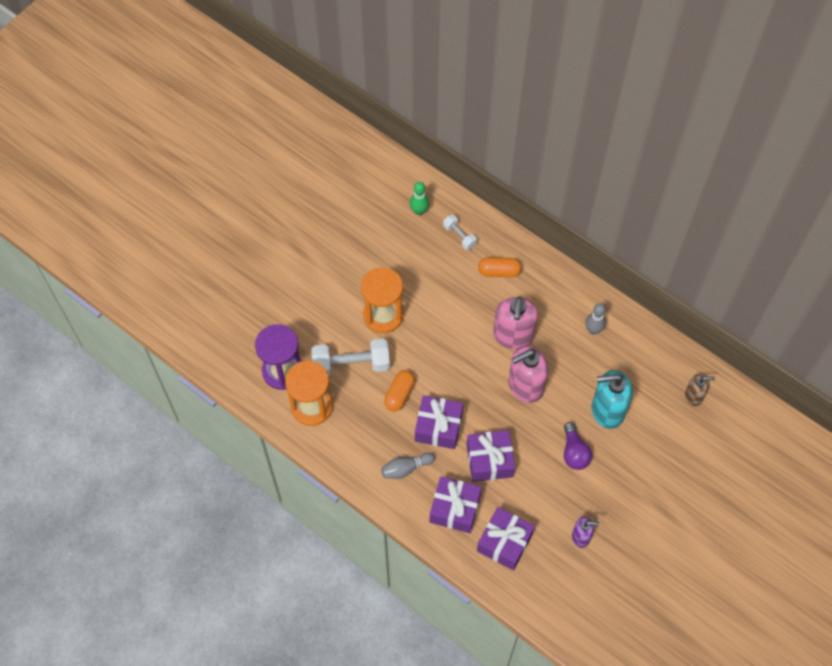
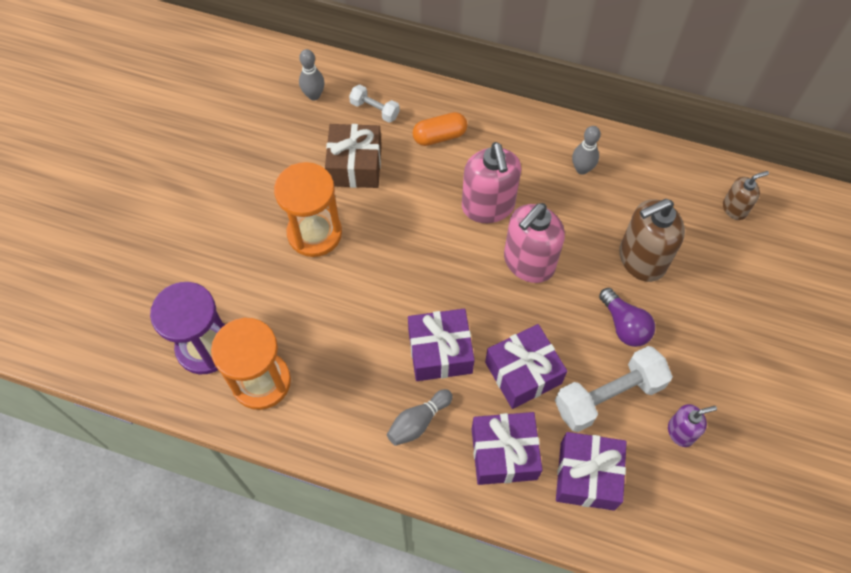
camera: 20 degrees left, 0 degrees up
white dumbbell [311,339,390,376] -> white dumbbell moved to [555,346,673,432]
orange capsule [384,370,415,411] -> none
green bowling pin [410,182,429,215] -> grey bowling pin [299,49,325,101]
turquoise soap dispenser [592,370,633,429] -> brown soap dispenser [619,199,685,282]
none -> brown gift [325,124,382,188]

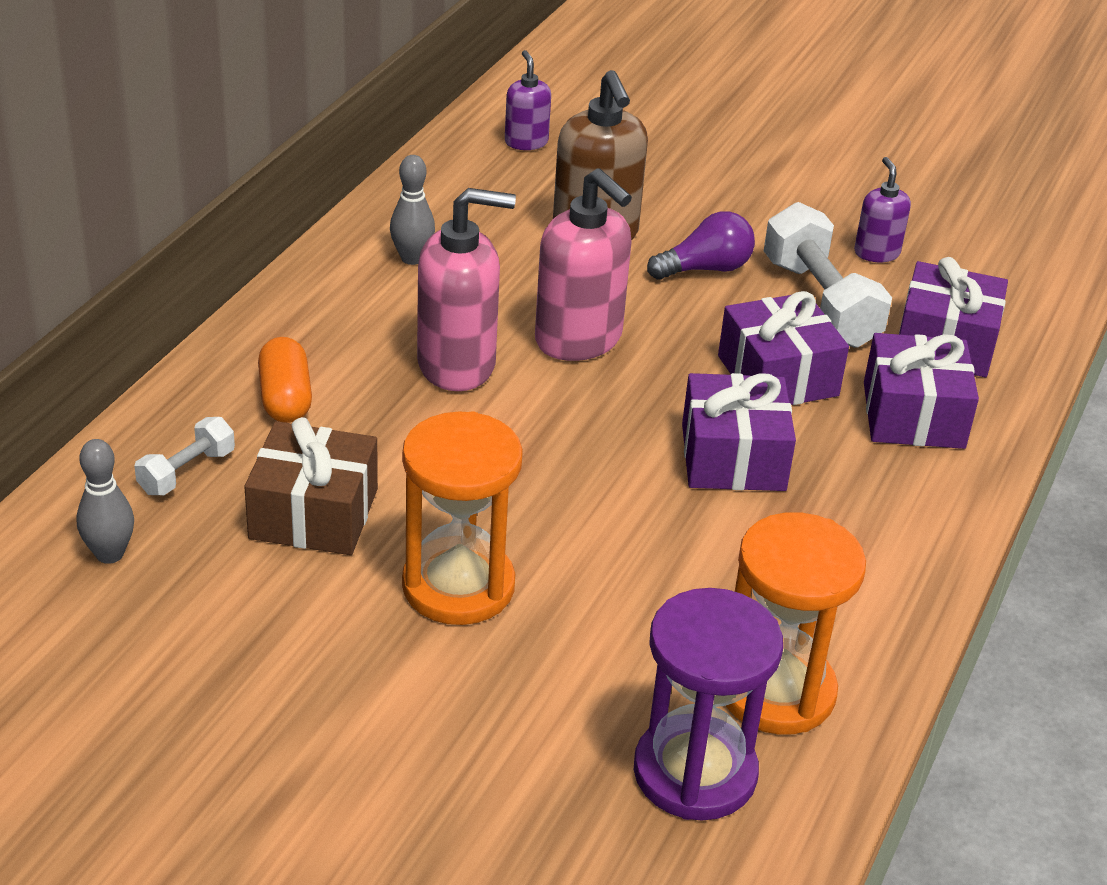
camera: 85 degrees left, 25 degrees down
grey bowling pin [387,389,453,446] -> none
brown soap dispenser [723,171,769,220] -> purple soap dispenser [505,50,551,150]

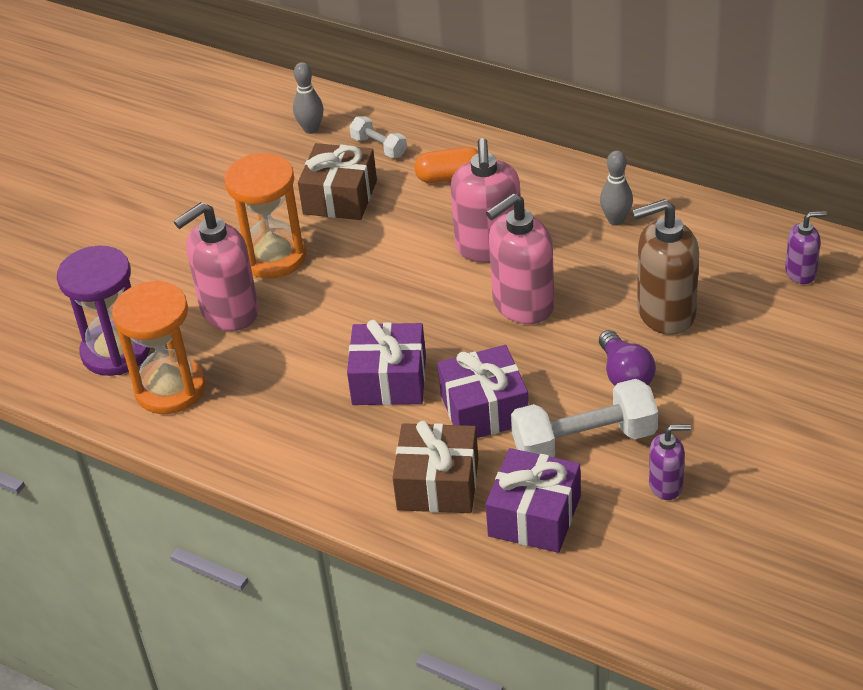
camera: 100 degrees right, 5 degrees up
purple gift [864,333,979,449] -> brown gift [393,421,479,513]
none -> pink soap dispenser [174,202,259,331]

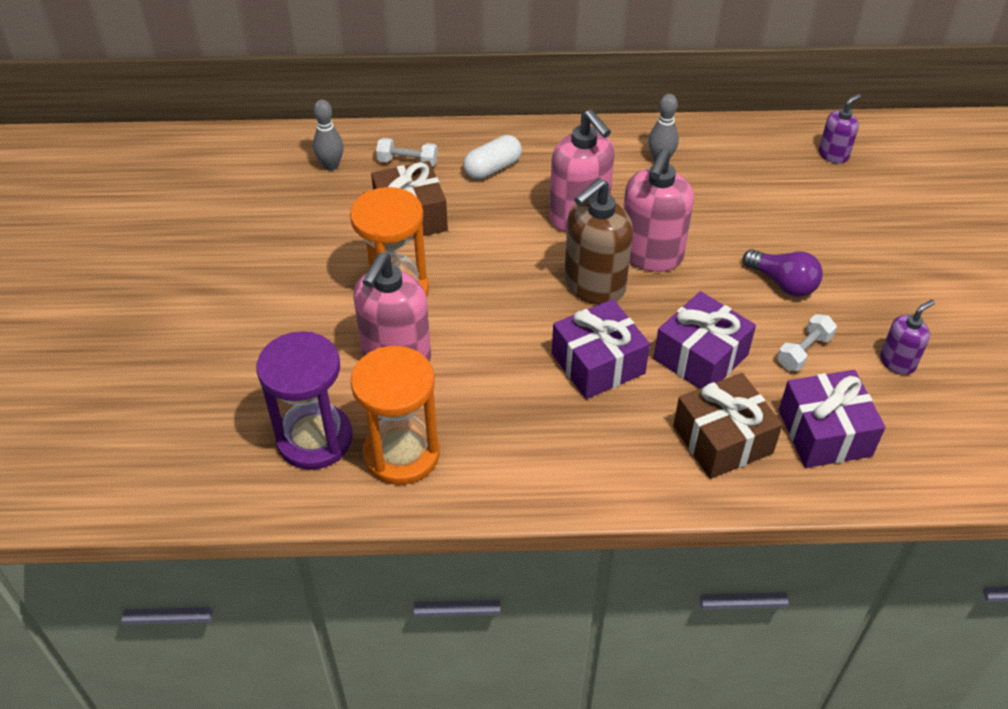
camera: 35 degrees left, 5 degrees up
orange capsule [414,147,478,183] -> white capsule [463,135,522,179]
white dumbbell [511,379,658,457] -> white dumbbell [777,314,837,371], size x0.53
brown soap dispenser [632,199,699,335] -> brown soap dispenser moved to [564,178,633,305]

